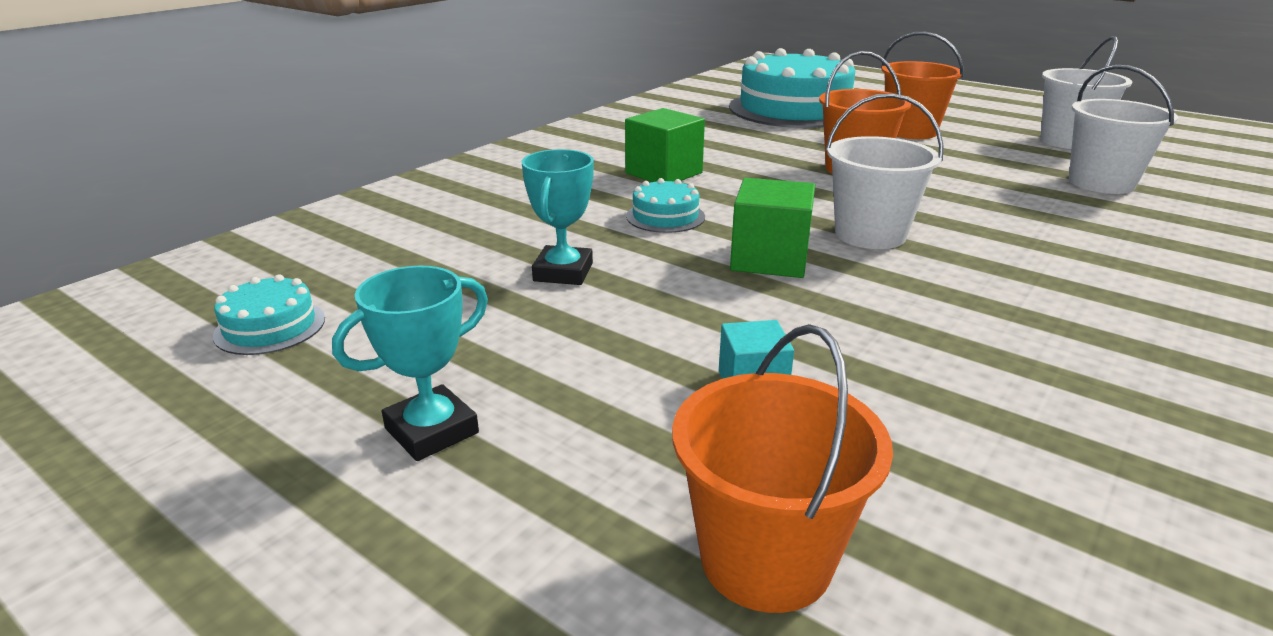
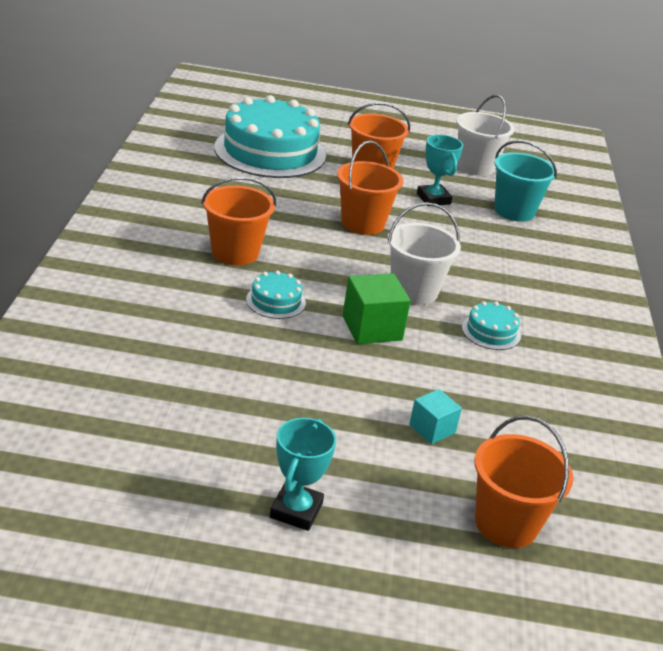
camera: 35 degrees left, 5 degrees up
turquoise cake [213,274,325,355] -> turquoise cake moved to [462,301,521,350]
turquoise trophy [521,149,594,285] -> turquoise trophy moved to [417,135,463,206]
green cube [625,108,705,182] -> orange bucket [201,177,276,265]
white bucket [1069,65,1178,194] -> turquoise bucket [494,140,557,222]

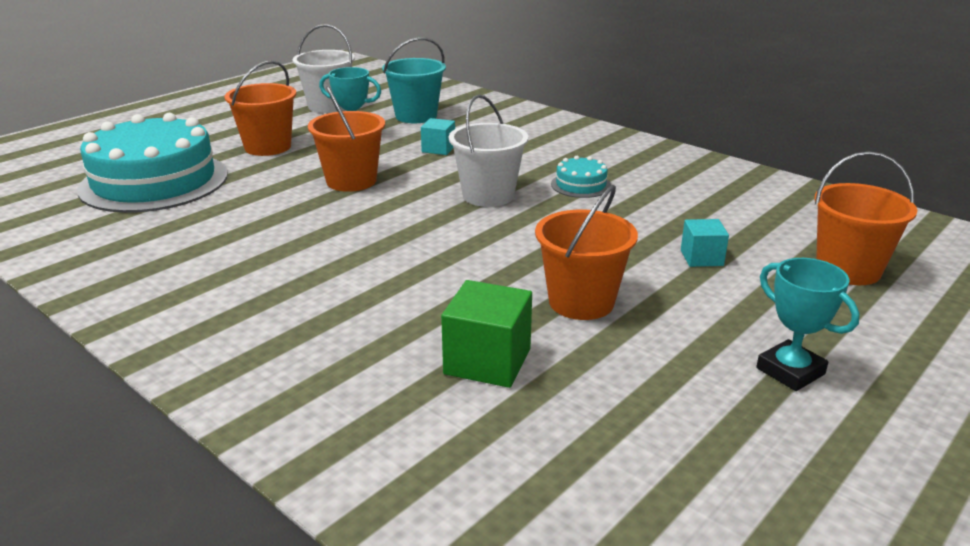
camera: 50 degrees left, 5 degrees down
orange bucket [201,177,276,265] -> orange bucket moved to [535,185,638,320]
turquoise cake [246,270,306,319] -> none
green cube [342,273,411,344] -> green cube moved to [441,280,532,388]
none -> turquoise cube [421,118,455,155]

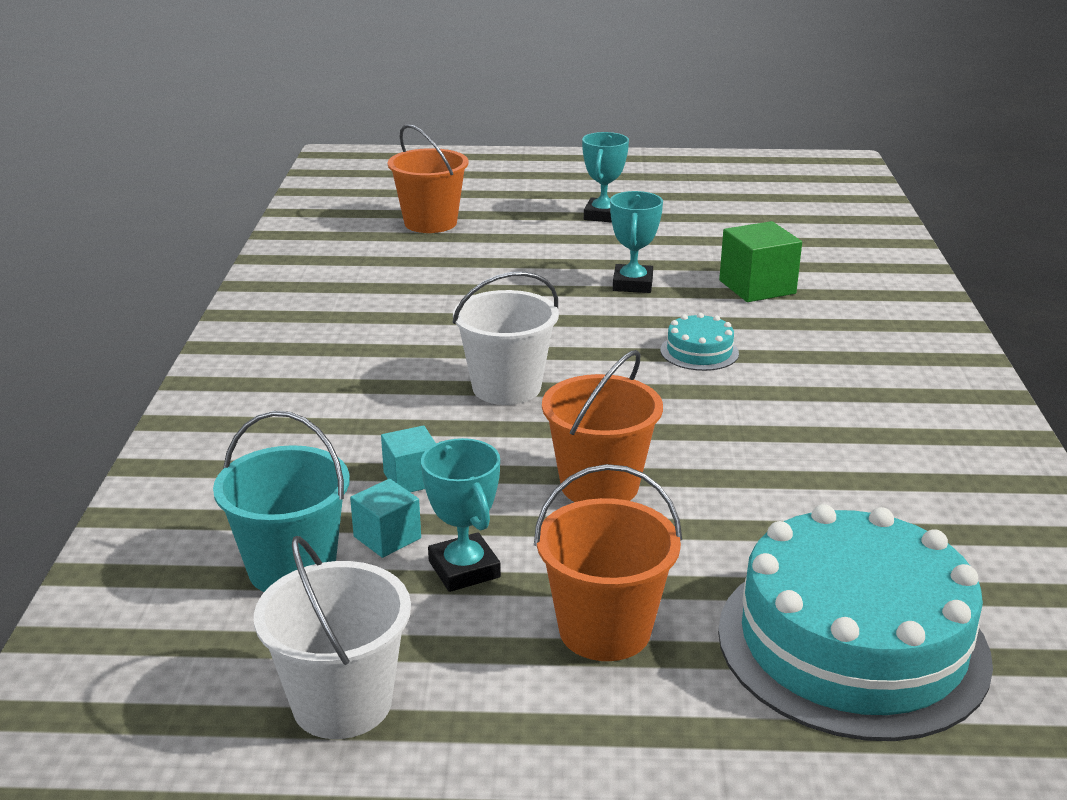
camera: 130 degrees left, 0 degrees up
orange bucket [535,185,638,320] -> turquoise trophy [610,191,663,293]
turquoise cake [551,156,611,198] -> turquoise cake moved to [661,313,739,371]
turquoise cube [681,219,729,267] -> turquoise cube moved to [350,479,421,558]

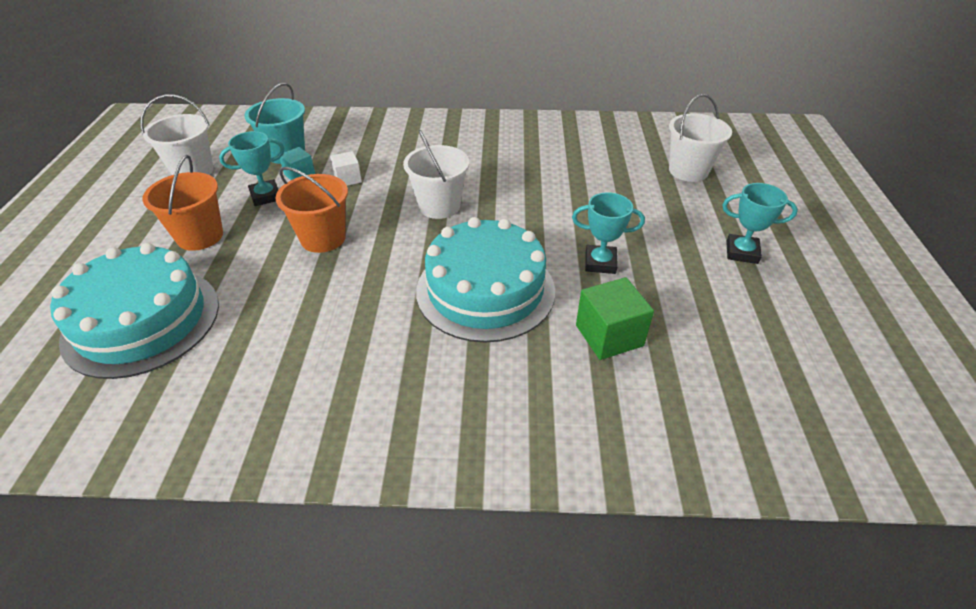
camera: 90 degrees right, 15 degrees up
turquoise cube [381,426,436,492] -> white cube [330,151,362,186]
orange bucket [388,124,468,233] -> white bucket [669,94,732,182]
turquoise cake [661,313,739,371] -> turquoise cake [416,217,555,343], size x2.38

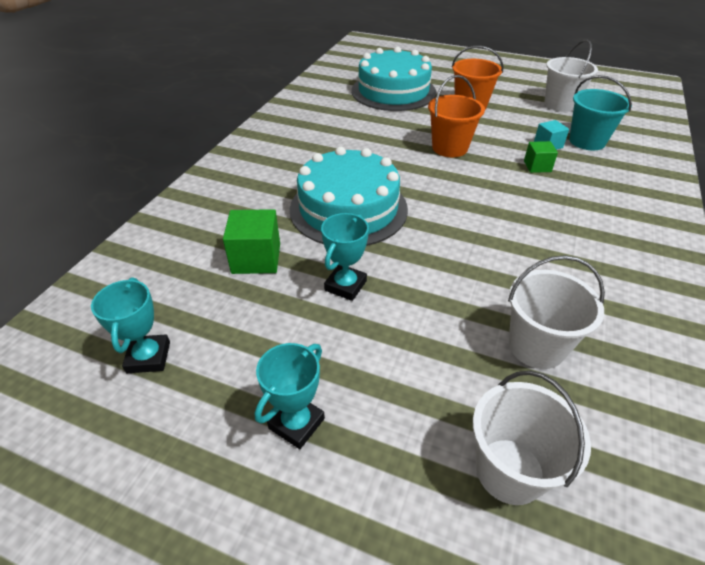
camera: 110 degrees right, 0 degrees up
turquoise trophy [219,131,285,206] -> turquoise trophy moved to [91,277,170,373]
white cube [330,151,362,186] -> green cube [524,141,558,173]
white bucket [403,130,469,219] -> white bucket moved to [508,255,605,369]

